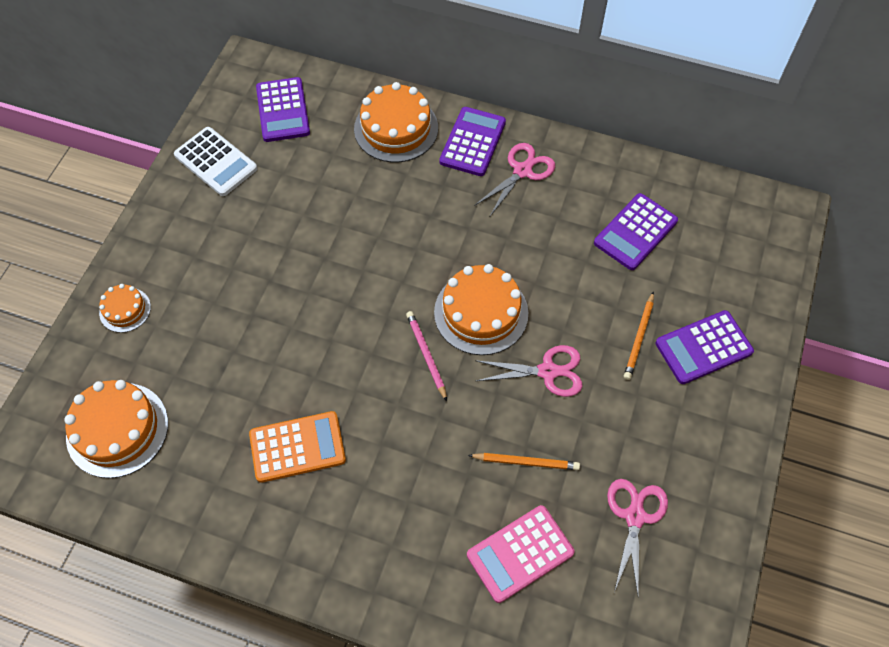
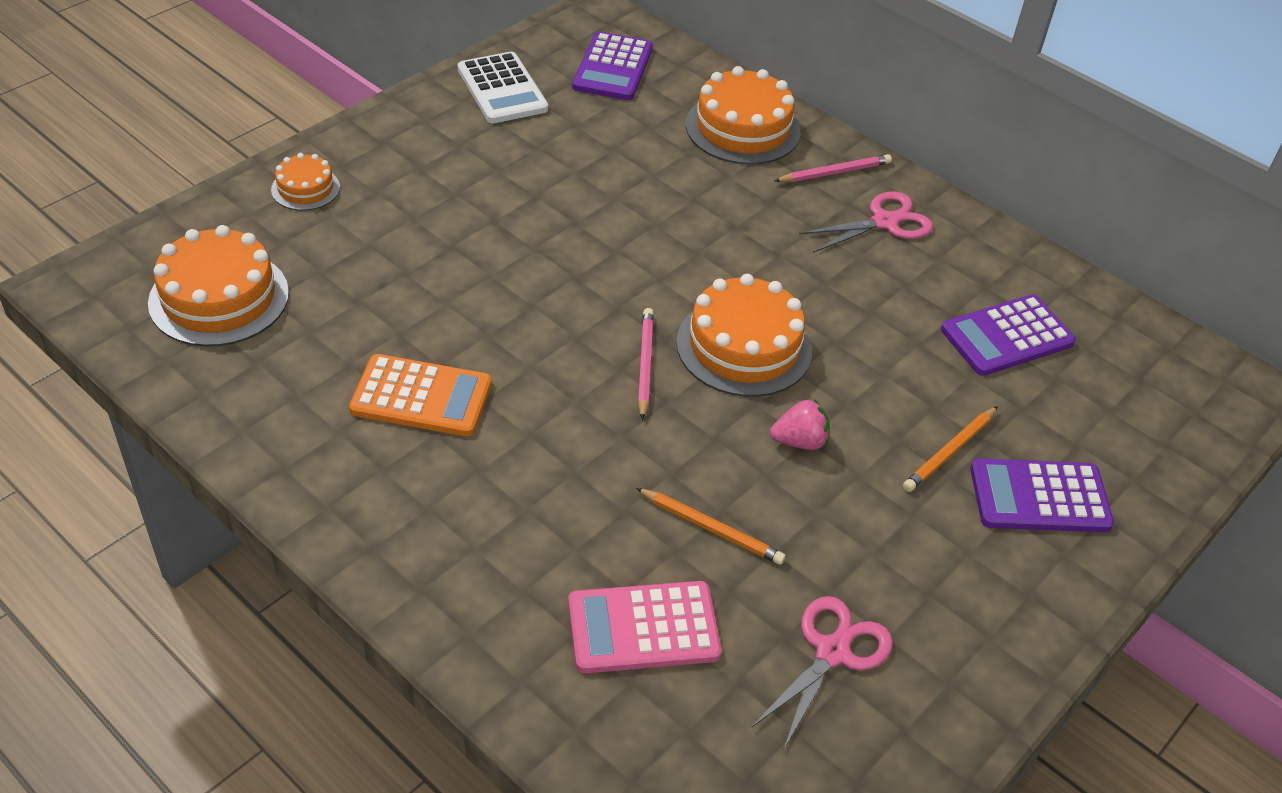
camera: 20 degrees right, 15 degrees down
purple calculator [439,107,506,176] -> pink pencil [774,154,892,182]
pink scissors [475,345,583,397] -> pink strawberry [770,399,829,450]

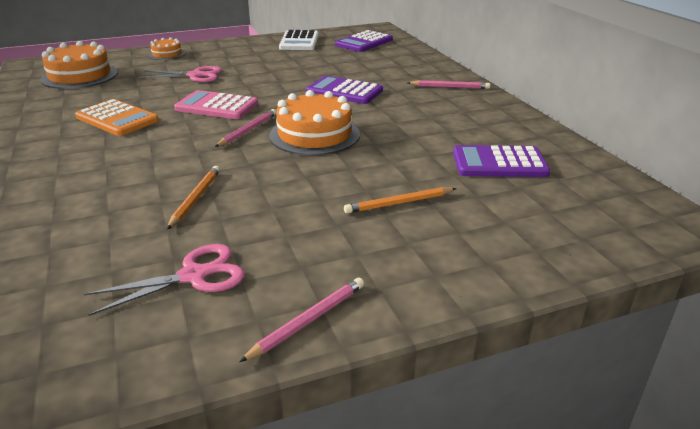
camera: 30 degrees right, 15 degrees down
pink calculator [568,581,722,673] -> pink calculator moved to [174,90,258,119]
orange pencil [636,488,786,565] -> orange pencil turned 135 degrees counterclockwise [167,166,220,229]
orange cake [686,66,801,165] -> none
pink strawberry [770,399,829,450] -> none
pink scissors [799,192,933,253] -> pink scissors moved to [139,66,222,82]
purple calculator [970,458,1114,532] -> purple calculator moved to [306,76,383,104]
none -> pink pencil [239,278,364,362]

